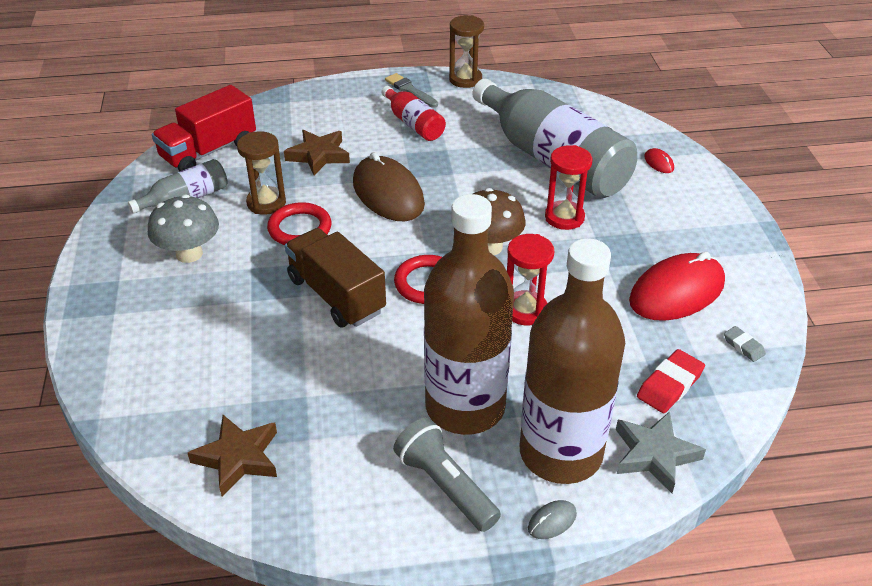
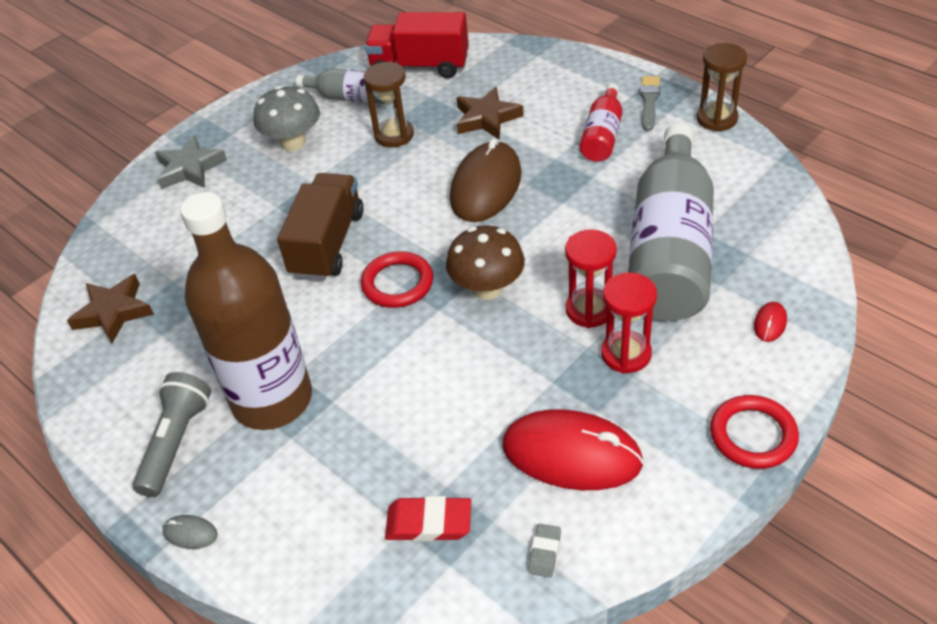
camera: 55 degrees right, 5 degrees up
red ring [267,202,332,245] -> red ring moved to [710,395,799,469]
red hourglass [507,234,555,325] -> red hourglass moved to [601,273,657,374]
brown bottle [520,238,625,484] -> none
grey star [616,411,706,493] -> grey star moved to [155,135,227,189]

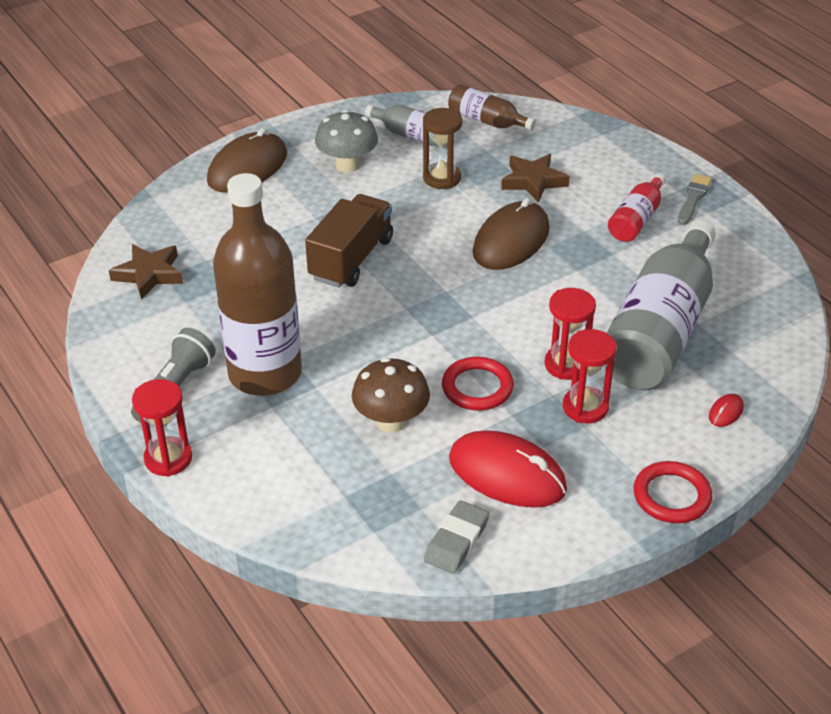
camera: 10 degrees right, 5 degrees down
grey star [155,135,227,189] -> brown mouse [207,128,287,193]
grey mouse [163,515,218,549] -> red hourglass [132,379,192,477]
red ring [361,251,433,308] -> red ring moved to [442,357,514,410]
red truck [365,12,469,78] -> brown bottle [448,84,536,131]
red eraser [385,496,471,542] -> none
brown mushroom [446,226,525,300] -> brown mushroom moved to [352,358,430,433]
grey eraser [528,524,561,578] -> grey eraser [424,500,489,574], size x1.71
brown hourglass [696,43,747,132] -> none

